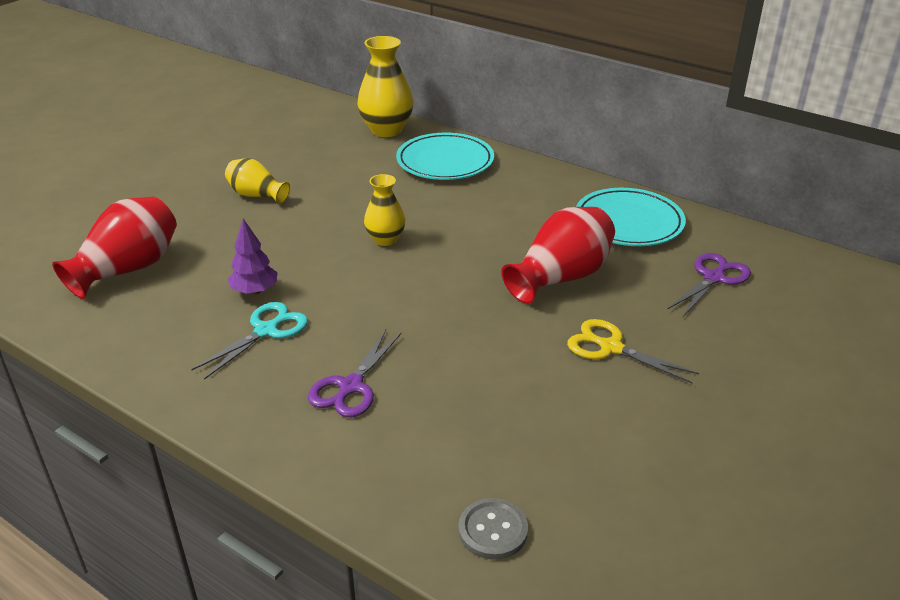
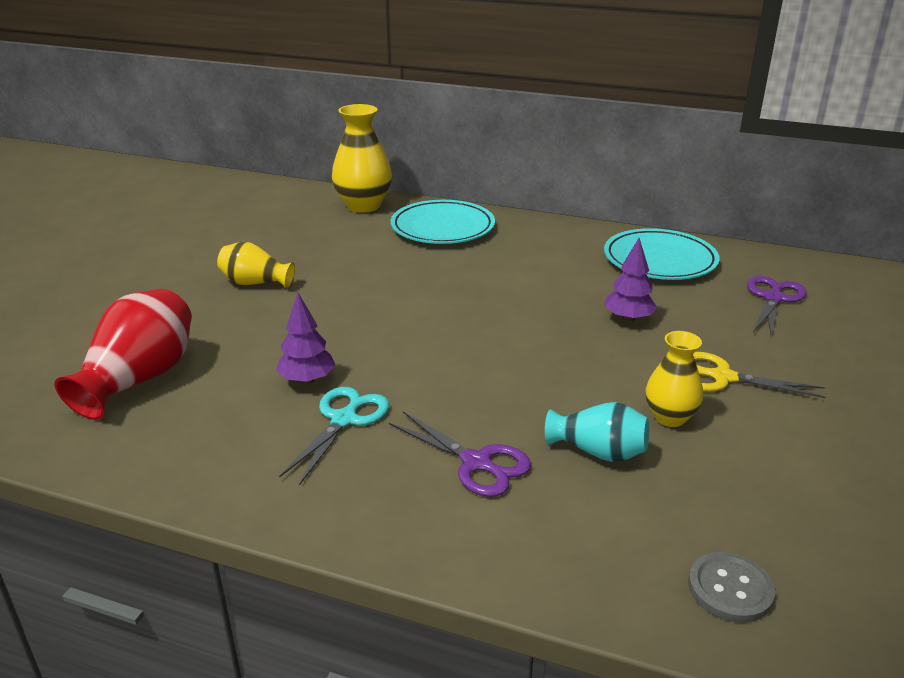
camera: 15 degrees left, 5 degrees down
purple scissors [308,330,402,417] -> purple scissors turned 60 degrees counterclockwise [389,412,531,497]
yellow vase [364,174,405,246] -> yellow vase moved to [645,331,703,427]
red vase [501,207,615,304] -> purple tree [605,238,657,322]
none -> turquoise vase [545,402,649,462]

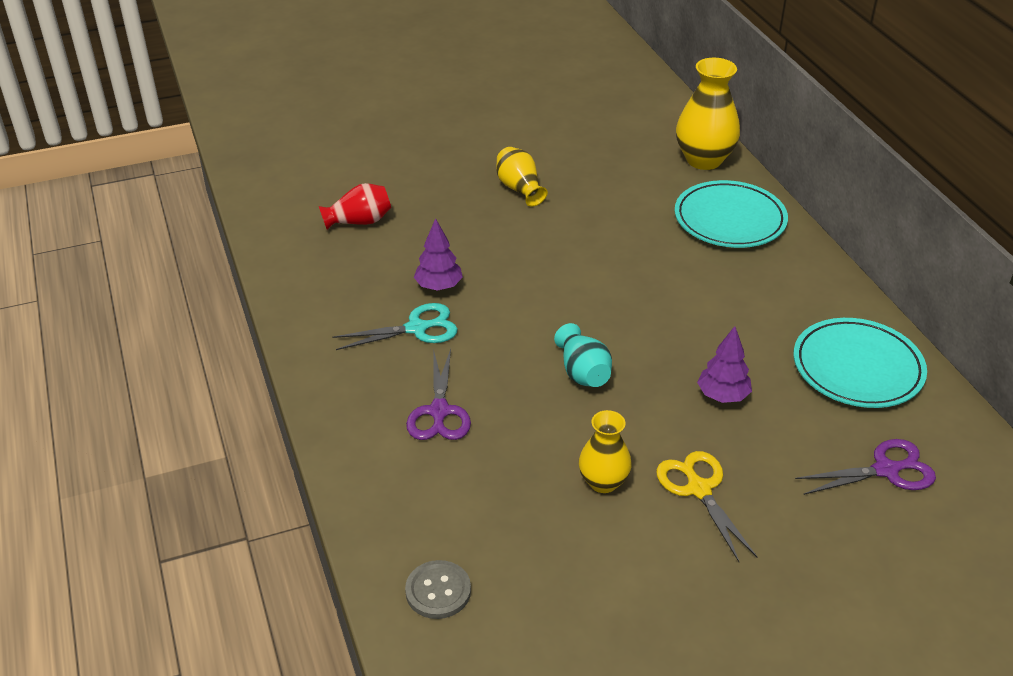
camera: 50 degrees right, 10 degrees up
red vase [55,289,192,420] -> red vase [319,183,391,230], size x0.61
turquoise vase [545,402,649,462] -> turquoise vase moved to [554,323,612,387]

